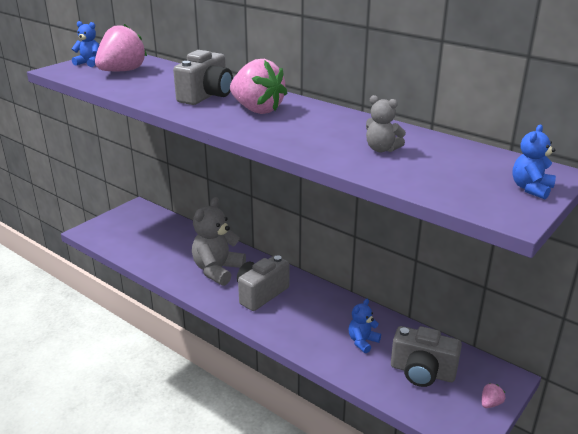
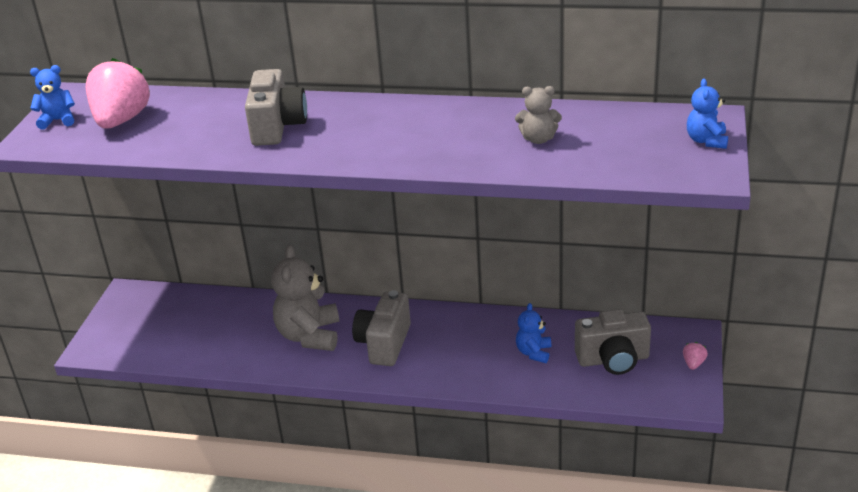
camera: 25 degrees left, 5 degrees up
pink strawberry [230,59,287,114] -> none

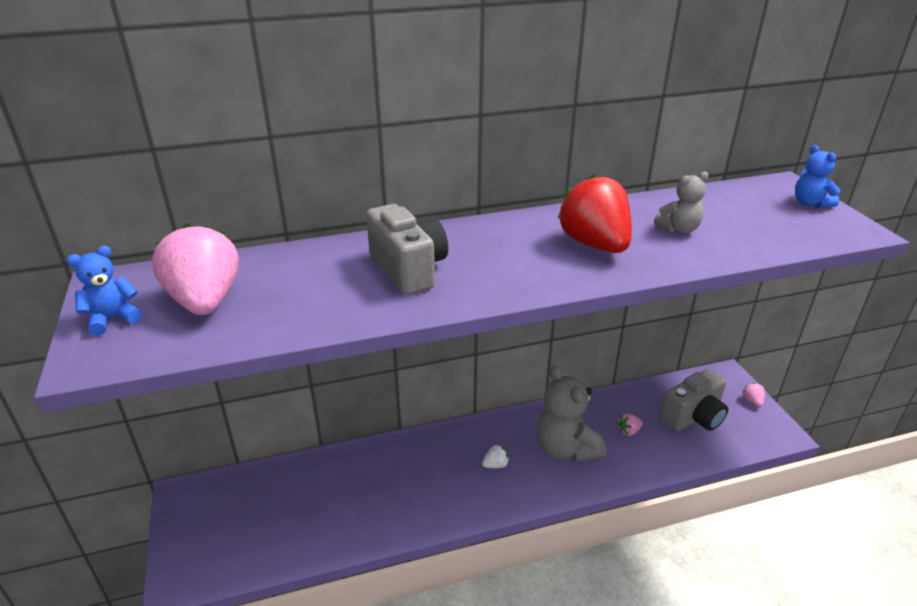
camera: 30 degrees left, 0 degrees up
grey teddy bear [271,245,339,351] -> grey teddy bear moved to [536,365,606,462]
grey camera [352,290,411,366] -> white strawberry [482,444,509,468]
blue teddy bear [516,303,551,363] -> pink strawberry [618,413,643,436]
none -> red strawberry [558,174,632,253]

